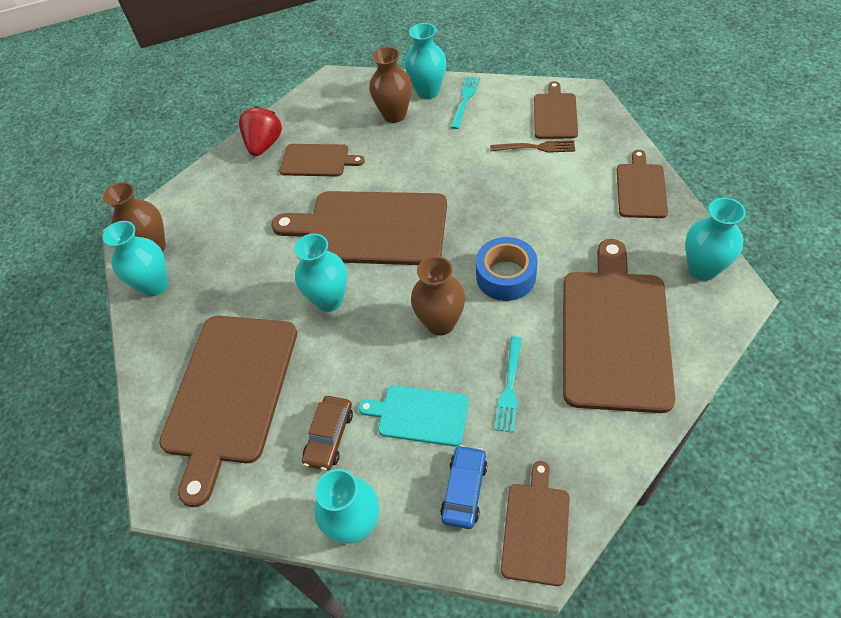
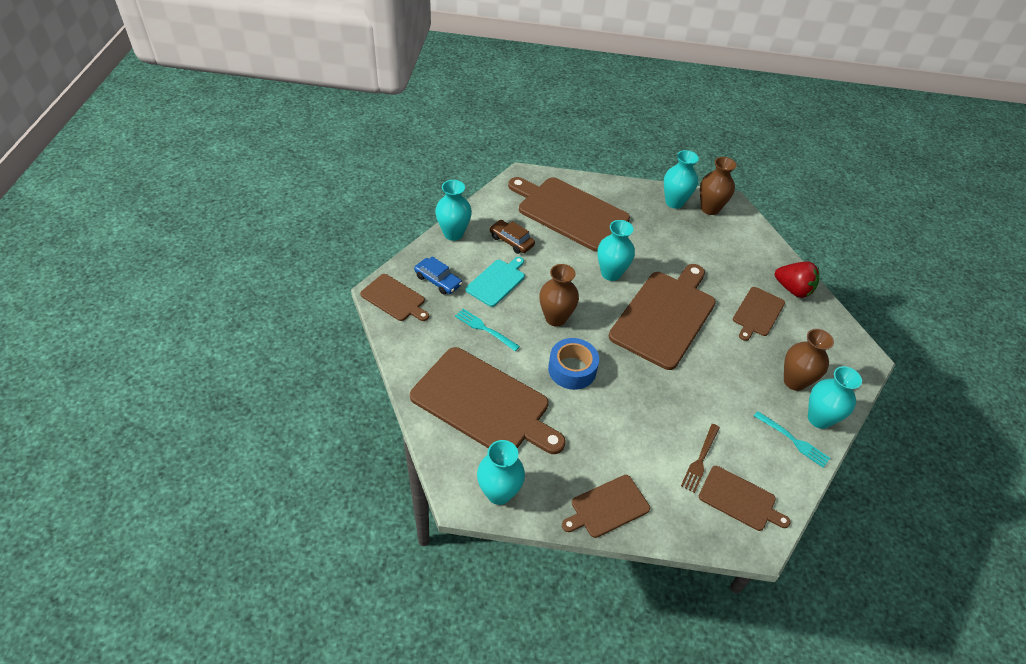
camera: 105 degrees right, 5 degrees down
brown cutting board [617,150,668,218] -> brown cutting board turned 120 degrees clockwise [562,475,650,538]

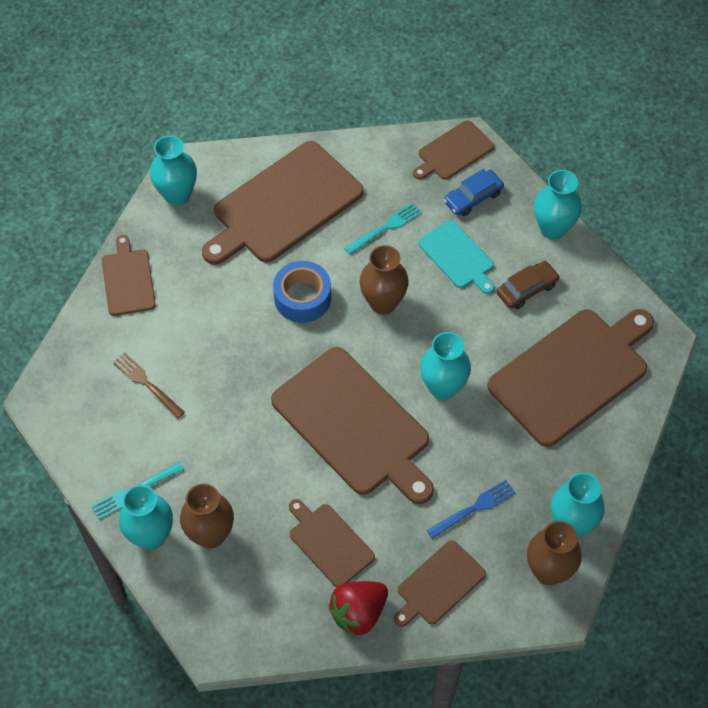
camera: 110 degrees right, 10 degrees up
brown cutting board [699,466,790,531] -> brown cutting board moved to [394,540,486,627]
none -> blue fork [426,480,516,539]

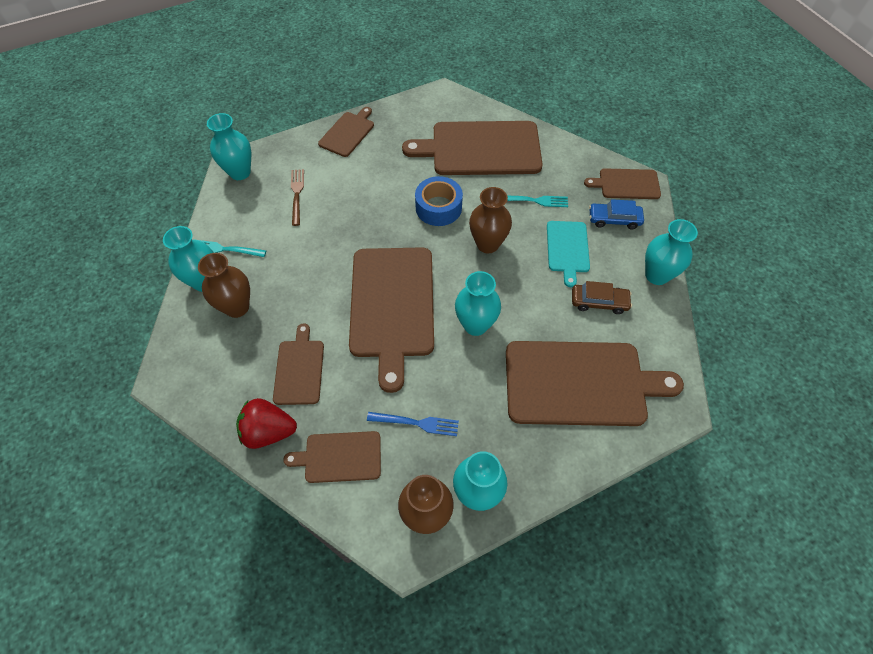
camera: 40 degrees right, 0 degrees up
turquoise vase [150,135,197,206] -> turquoise vase moved to [207,113,251,180]

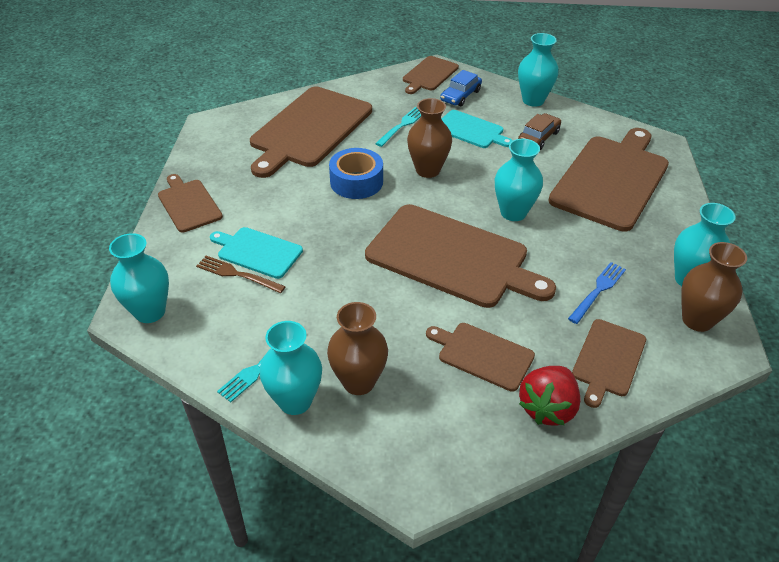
camera: 60 degrees left, 15 degrees down
none -> turquoise cutting board [210,227,303,279]

